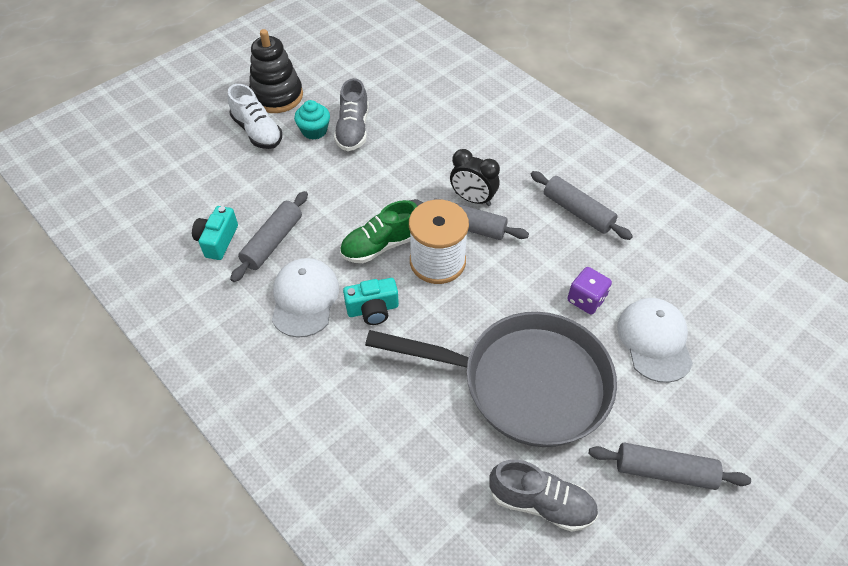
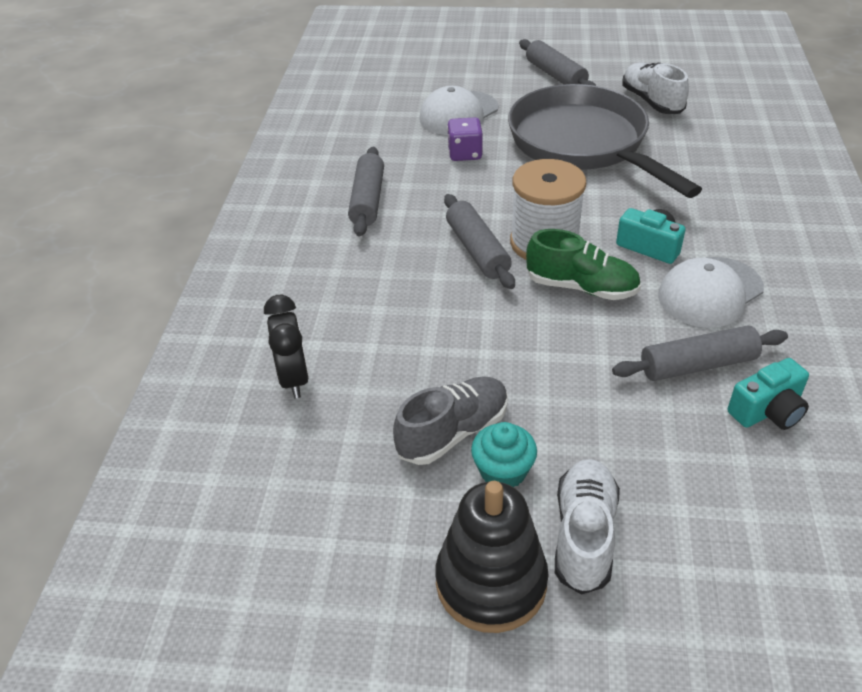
camera: 130 degrees left, 10 degrees down
black clock [450,149,500,206] -> black clock moved to [264,295,309,398]
grey shoe [489,459,598,532] -> white shoe [622,62,689,114]

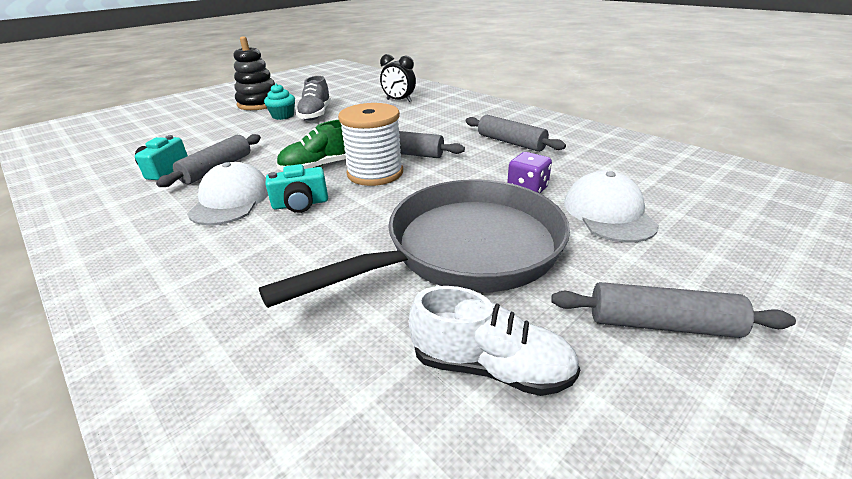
camera: 130 degrees right, 10 degrees down
grey pan [508,84,702,198] -> grey pan turned 45 degrees counterclockwise [259,179,570,308]
white shoe [555,459,620,595] -> none

